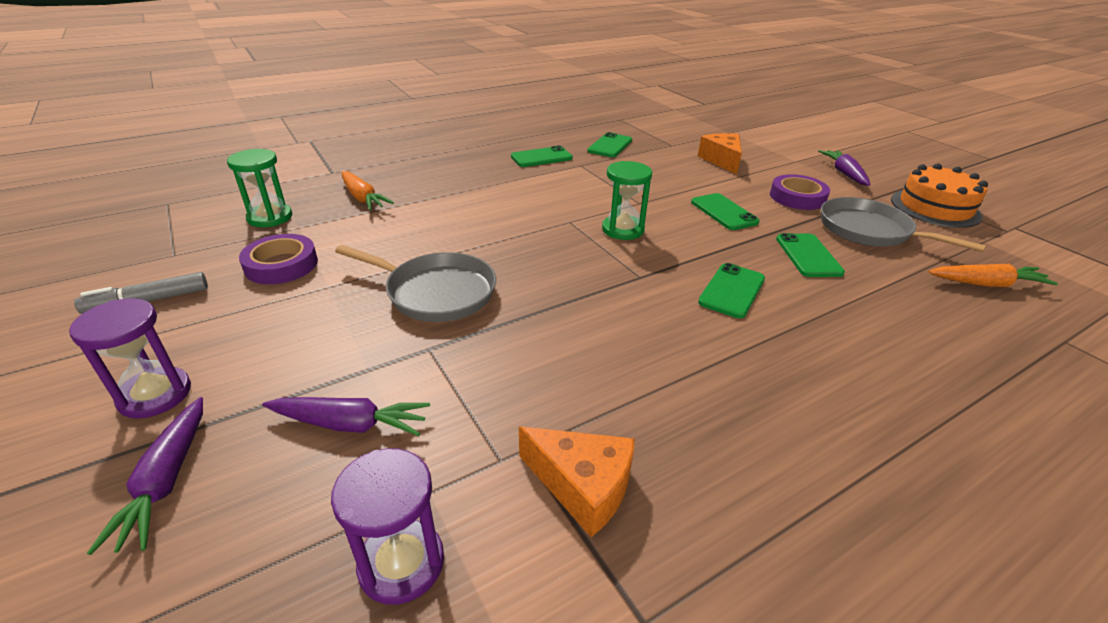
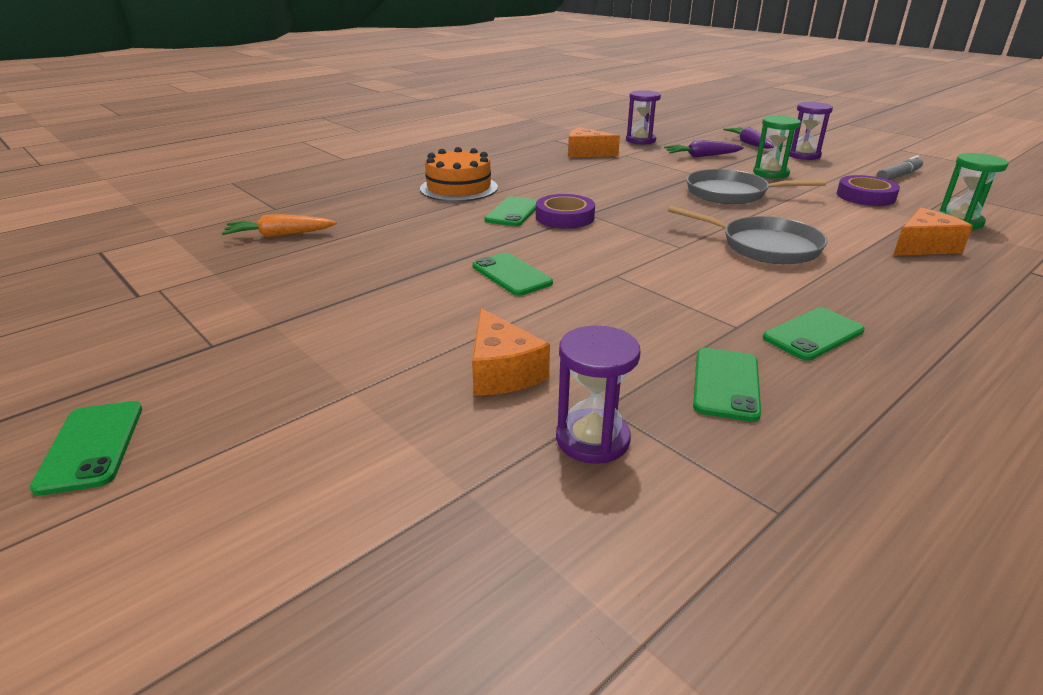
camera: 170 degrees right, 5 degrees down
orange carrot [342,171,394,210] -> orange cheese [893,208,973,256]
green hourglass [602,161,652,240] -> green hourglass moved to [753,116,801,179]
purple tape [770,174,830,210] -> purple tape moved to [536,194,595,229]
green phone [776,233,845,277] -> green phone moved to [30,401,142,496]
purple carrot [818,150,870,186] -> none
grey pan [821,197,986,252] -> grey pan moved to [668,206,828,264]
orange cake [891,163,988,228] -> orange cake moved to [420,147,498,202]
none -> purple hourglass [556,326,641,464]

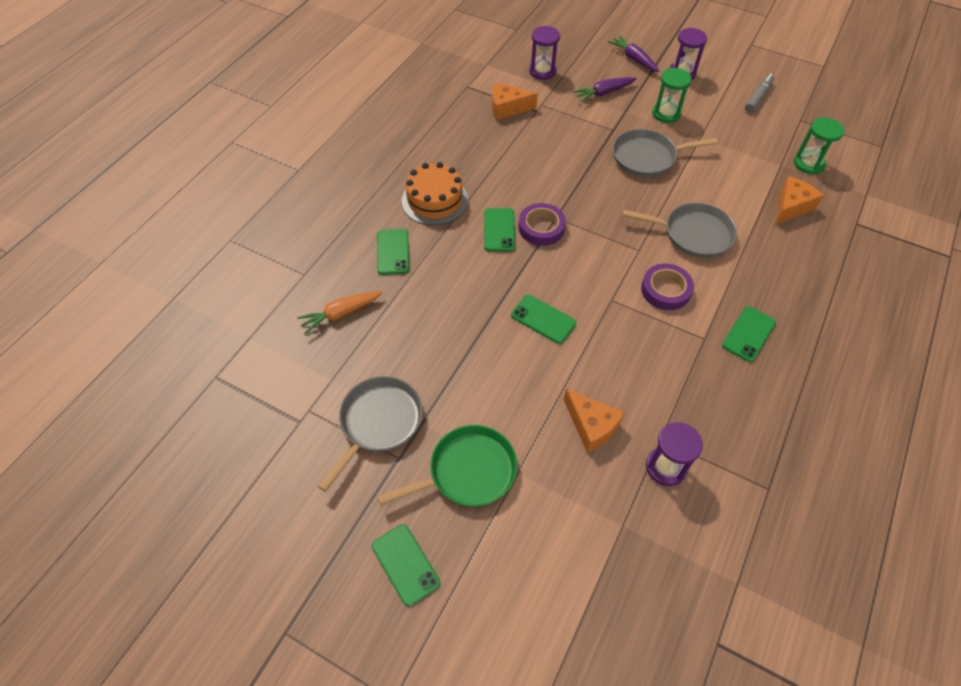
camera: 20 degrees left, 25 degrees up
green phone [693,348,761,422] -> green phone moved to [377,229,409,275]
purple tape [837,175,900,206] -> purple tape moved to [641,264,694,310]
none -> grey pan [318,376,423,492]
none -> green pan [377,425,517,506]

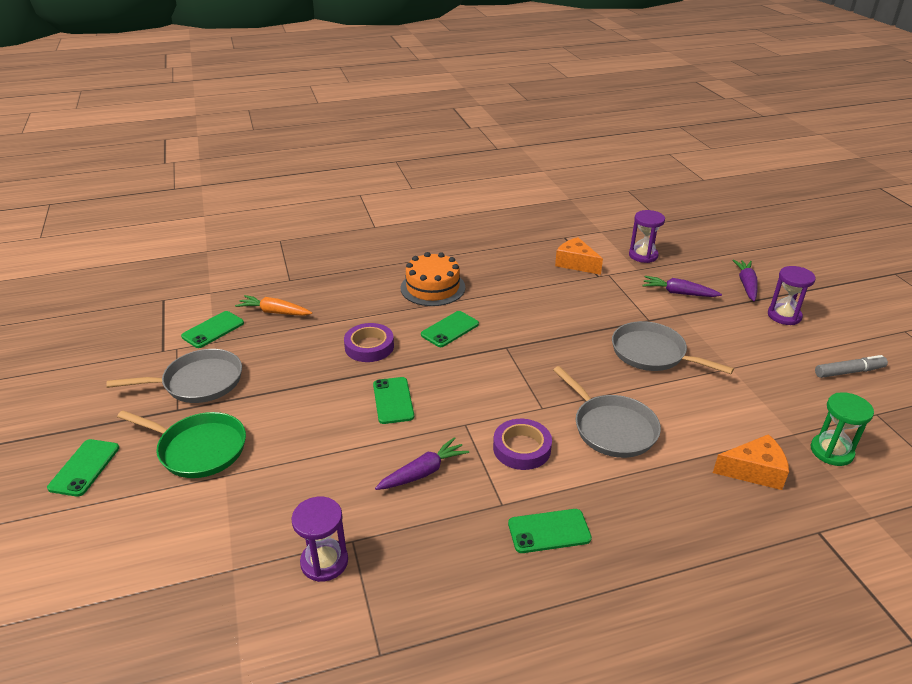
camera: 45 degrees right, 20 degrees down
green phone [377,229,409,275] -> green phone moved to [181,311,244,348]
purple tape [518,203,566,246] -> purple tape moved to [344,323,394,362]
orange cheese [564,388,625,452] -> none
green hourglass [652,68,692,123] -> none
none -> purple carrot [375,437,469,490]

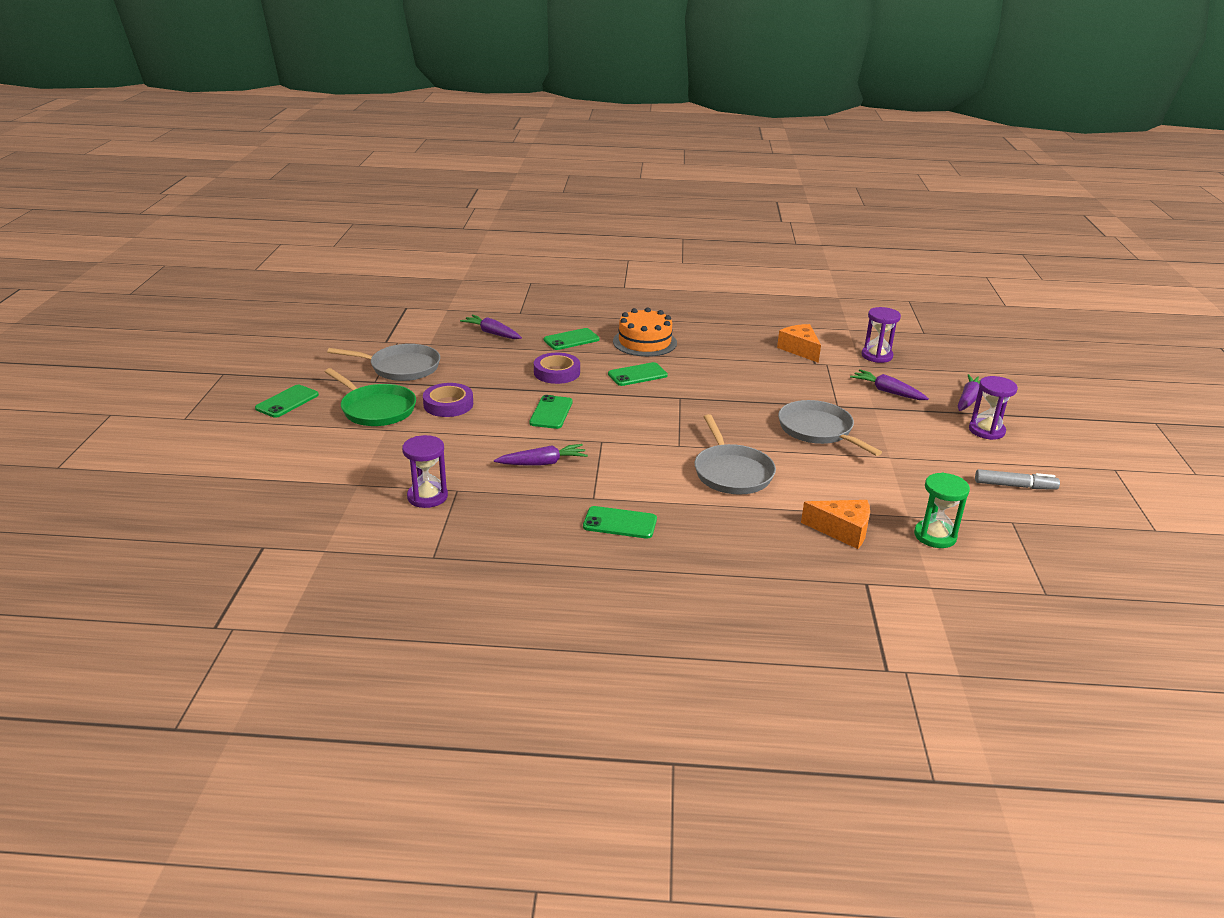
camera: 20 degrees right, 5 degrees down
green phone [181,311,244,348] -> green phone moved to [544,328,600,350]
orange carrot [235,295,312,316] -> purple carrot [460,315,522,339]
purple tape [493,419,552,470] -> purple tape moved to [423,383,473,417]

